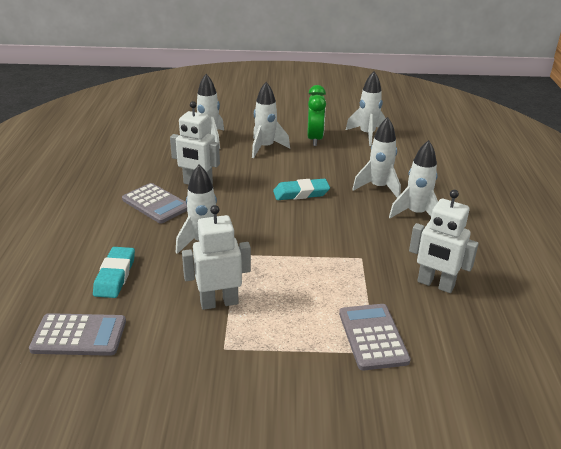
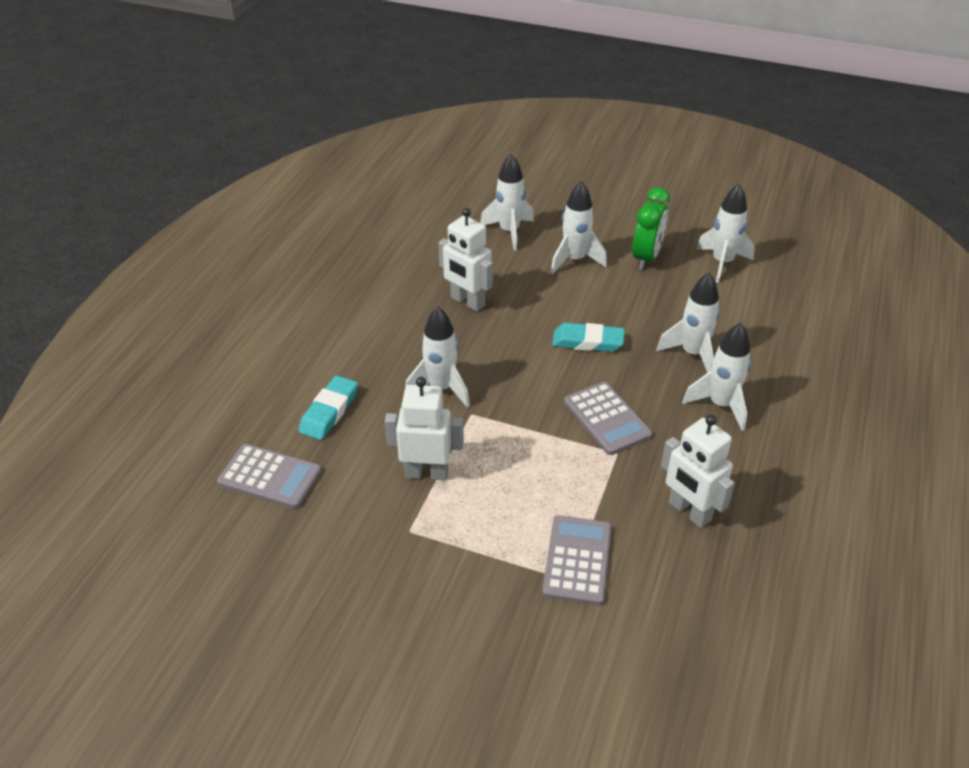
camera: 20 degrees right, 10 degrees up
grey calculator [122,183,187,223] -> grey calculator moved to [564,382,652,455]

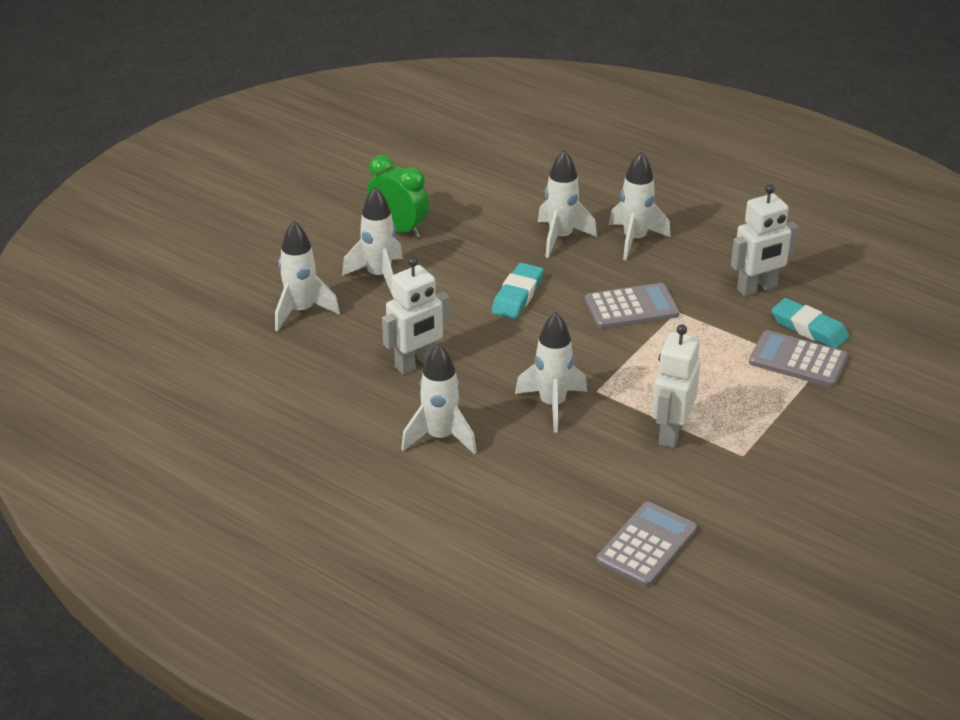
camera: 75 degrees left, 5 degrees down
turquoise eraser [299,375,358,440] -> turquoise eraser moved to [772,298,849,349]
white rocket [696,184,755,283] -> white rocket moved to [401,344,477,455]

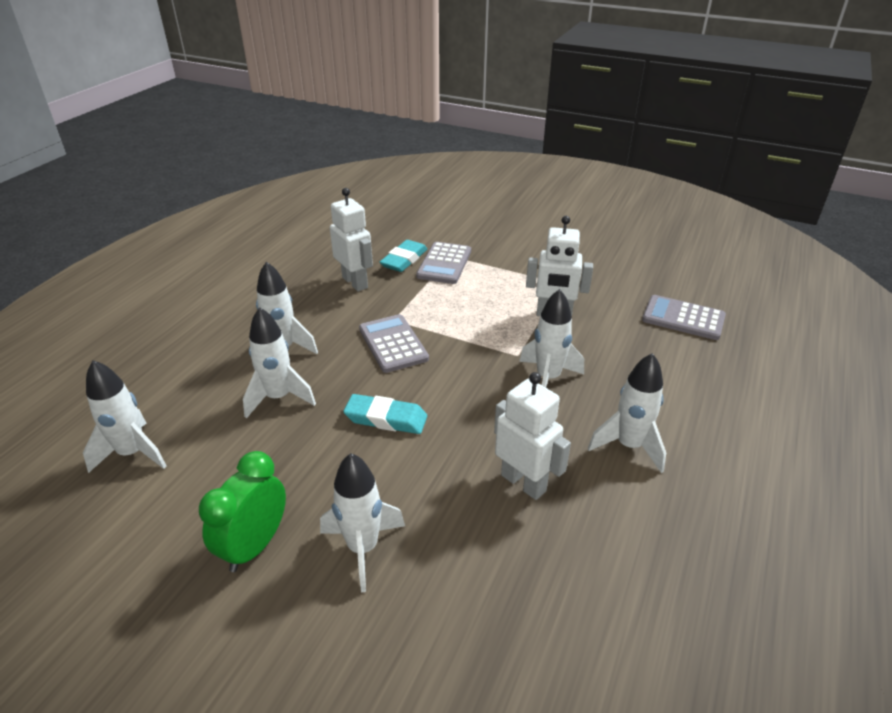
camera: 100 degrees left, 0 degrees up
white rocket [275,221,340,331] -> white rocket moved to [83,360,167,473]

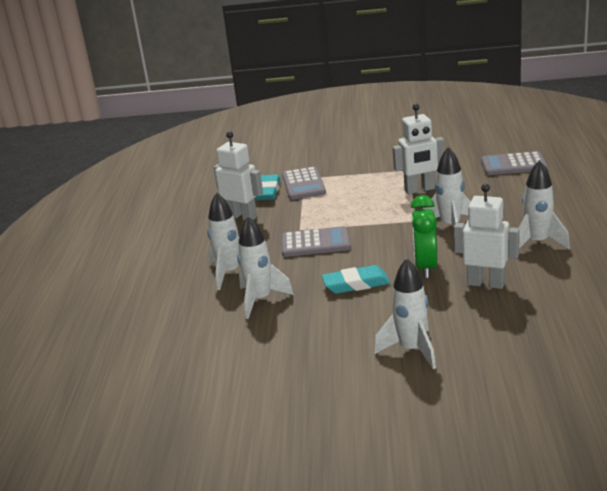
camera: 20 degrees left, 10 degrees down
white rocket [83,360,167,473] -> none
green clock [199,451,286,572] -> green clock moved to [411,195,437,278]
grey calculator [359,314,429,373] -> grey calculator turned 135 degrees clockwise [281,226,350,257]

